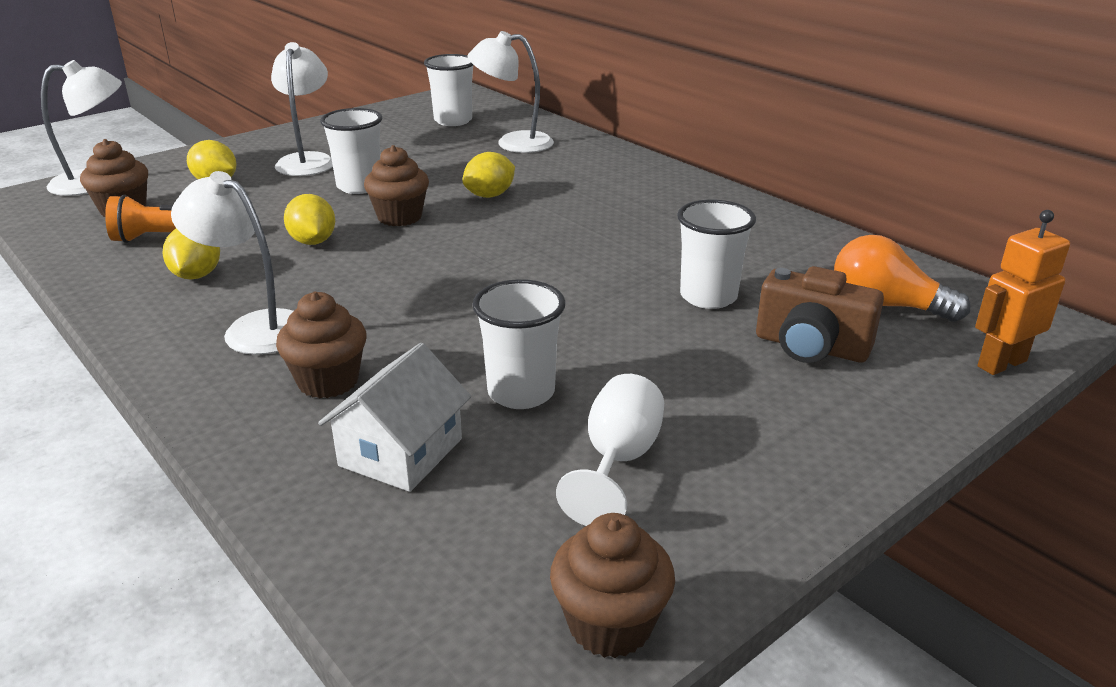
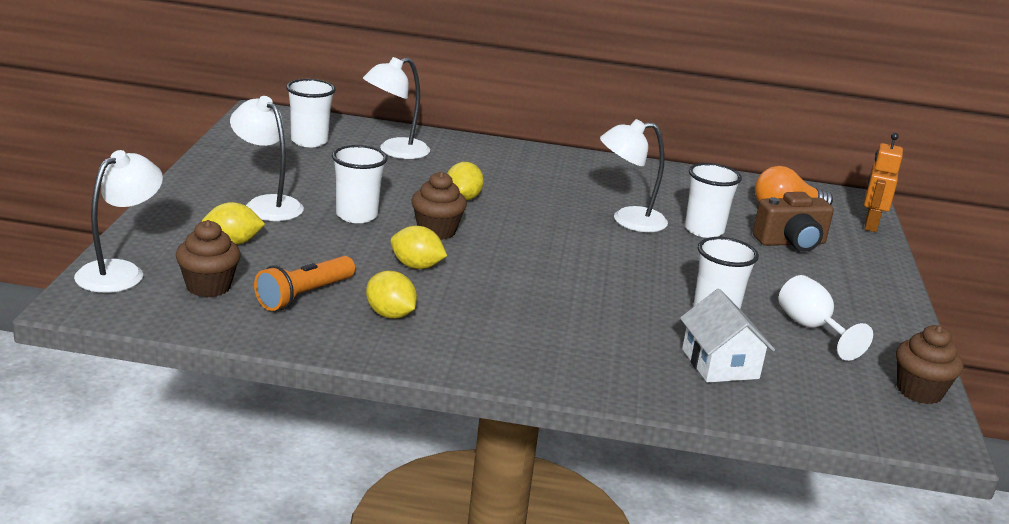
camera: 45 degrees left, 5 degrees down
white lamp [171,171,294,355] -> white lamp moved to [600,119,668,232]
brown cupcake [276,291,367,398] -> none

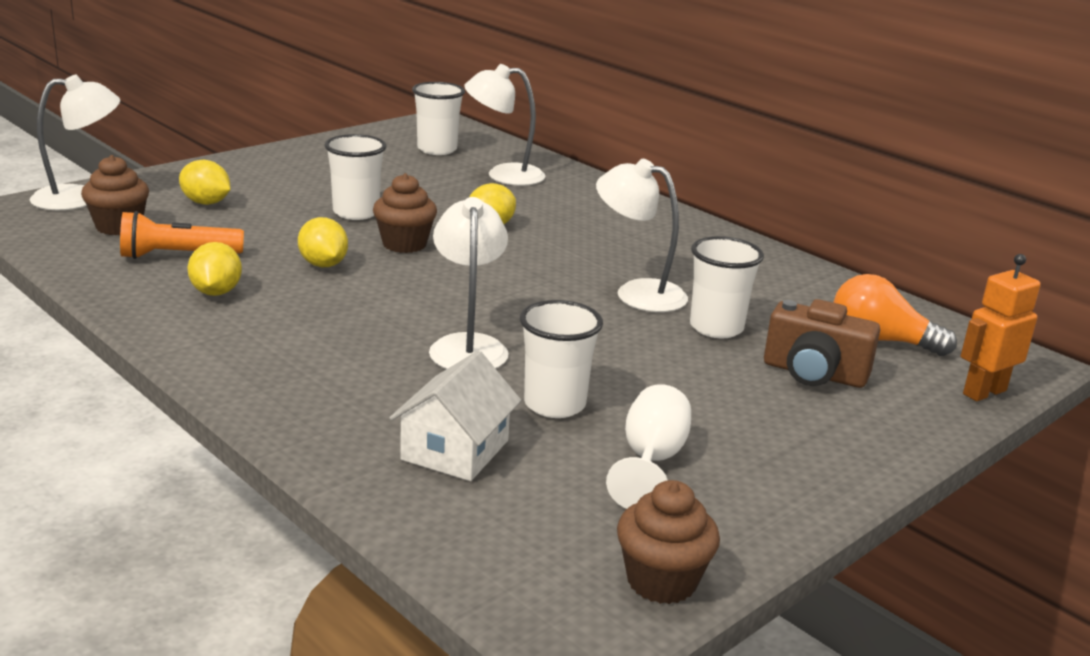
camera: 40 degrees right, 0 degrees up
white lamp [230,96,304,221] -> white lamp moved to [429,197,509,369]

